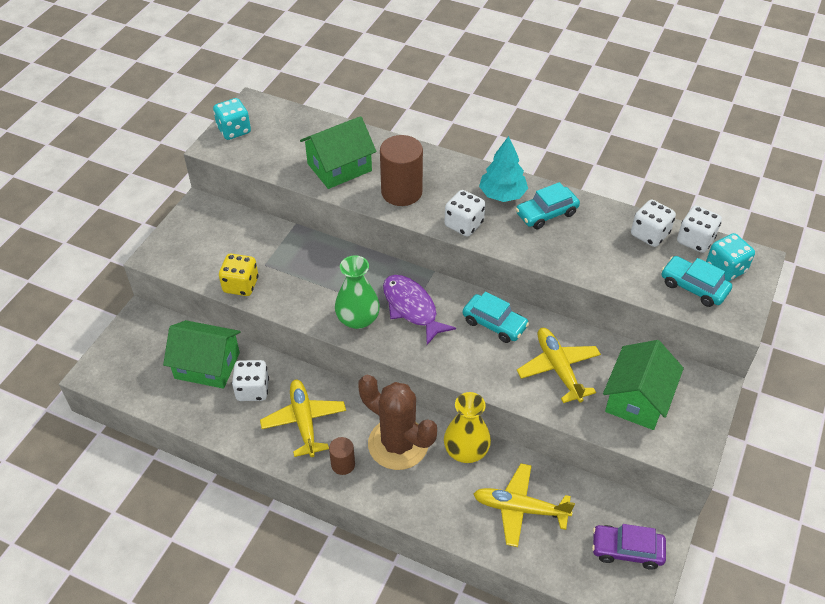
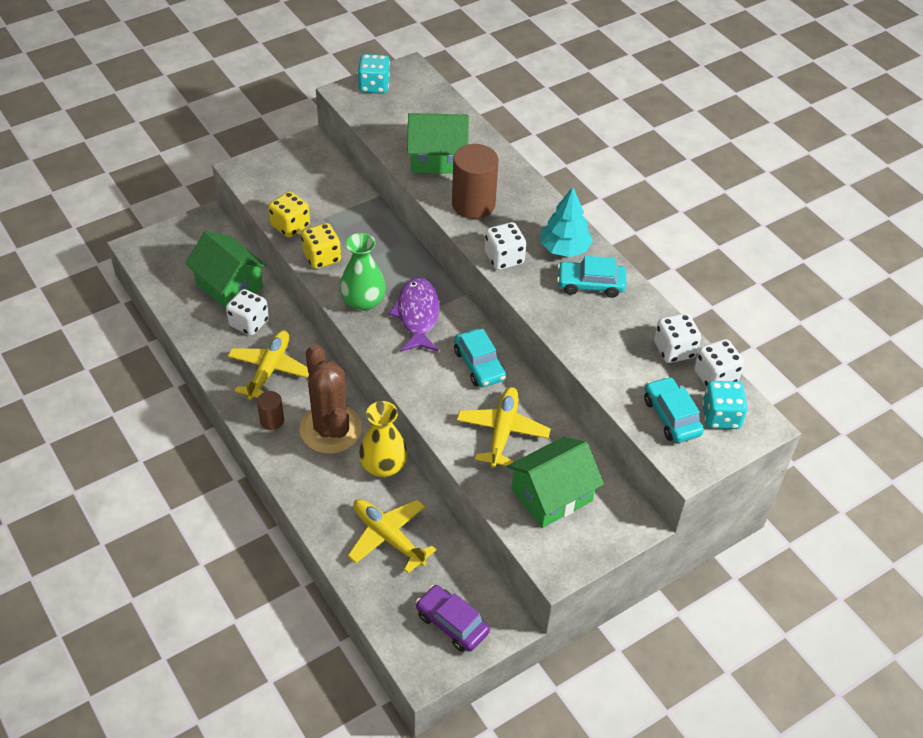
camera: 30 degrees right, 0 degrees up
none -> yellow dice [301,223,341,269]

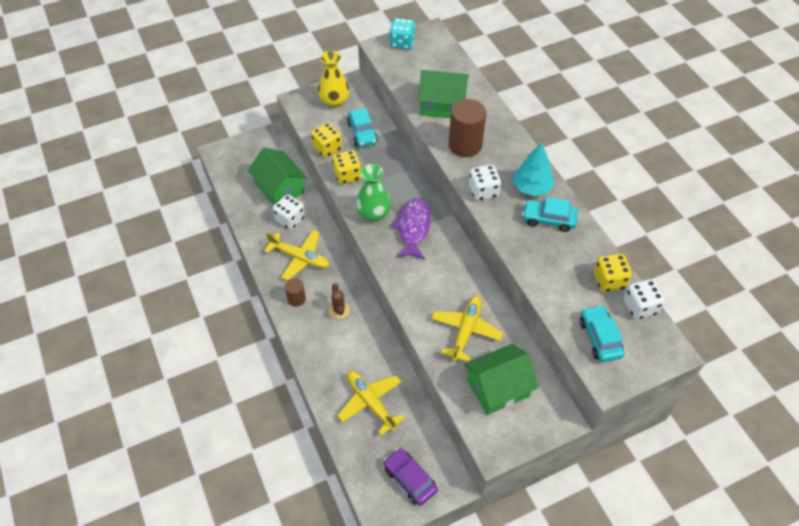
camera: 10 degrees right, 5 degrees up
yellow plane [228,330,309,400] -> yellow plane turned 90 degrees clockwise [264,230,330,281]
brown cactus [299,344,362,454] -> brown cactus [329,283,350,319], size x0.45
yellow vase [359,401,408,477] -> yellow vase moved to [318,51,350,107]
turquoise car [454,329,506,388] -> turquoise car moved to [347,108,378,147]
white dice [654,313,701,363] -> yellow dice [594,254,632,292]
turquoise dice [702,381,748,429] -> none

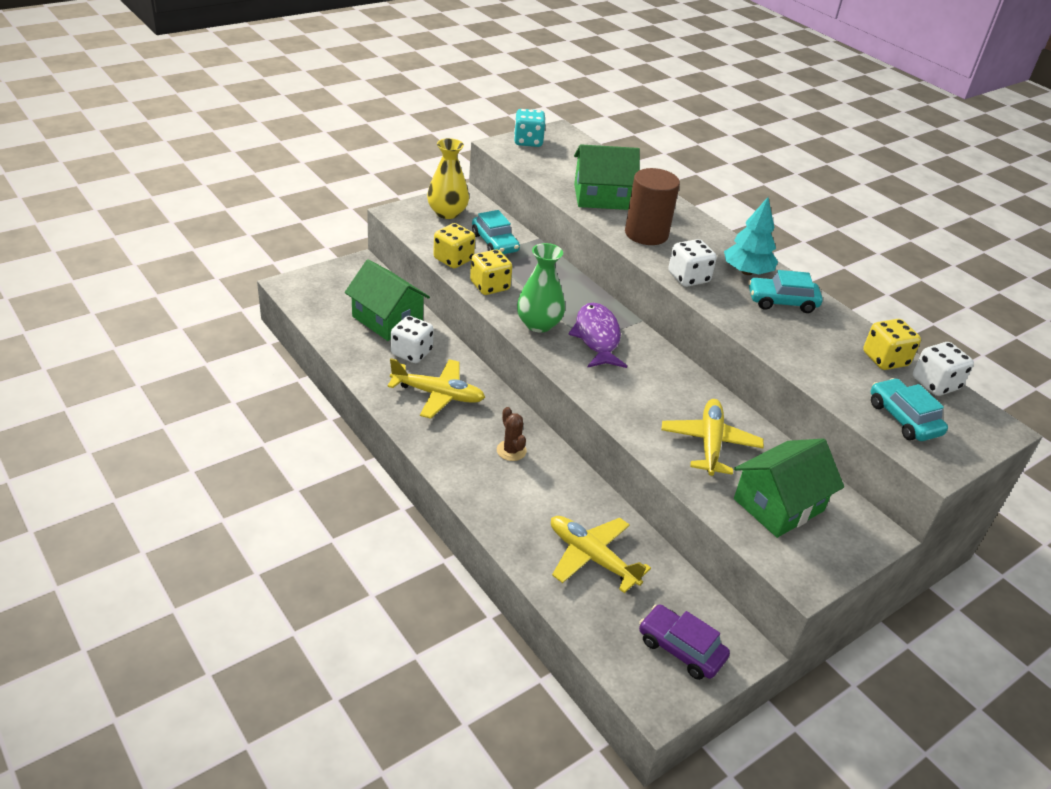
camera: 15 degrees left, 15 degrees down
brown cylinder [285,278,306,307] -> none

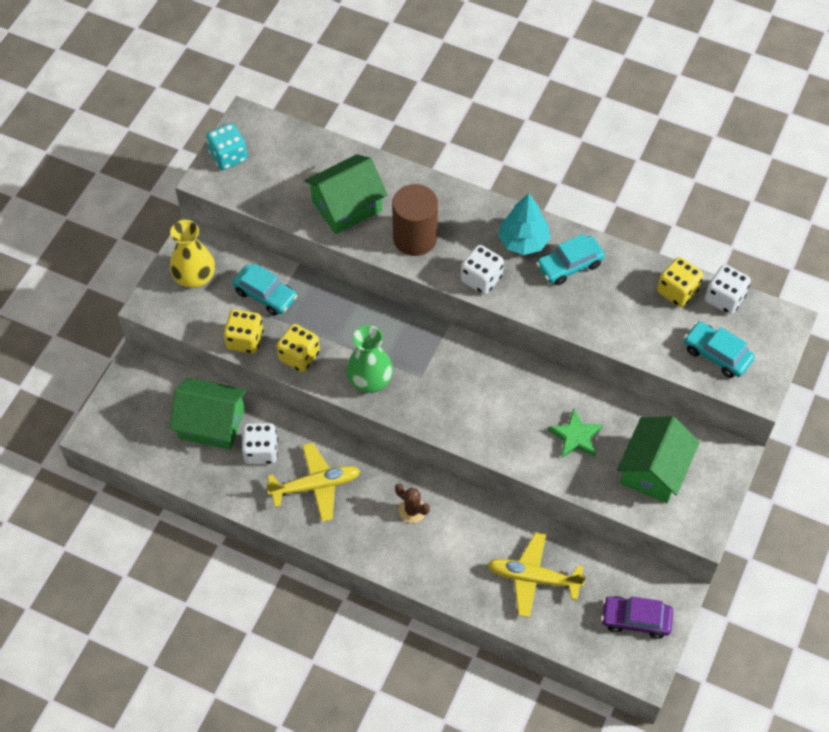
camera: 25 degrees left, 20 degrees up
purple fish [568,303,627,368] -> none
yellow plane [661,399,764,476] -> green star [548,409,603,458]

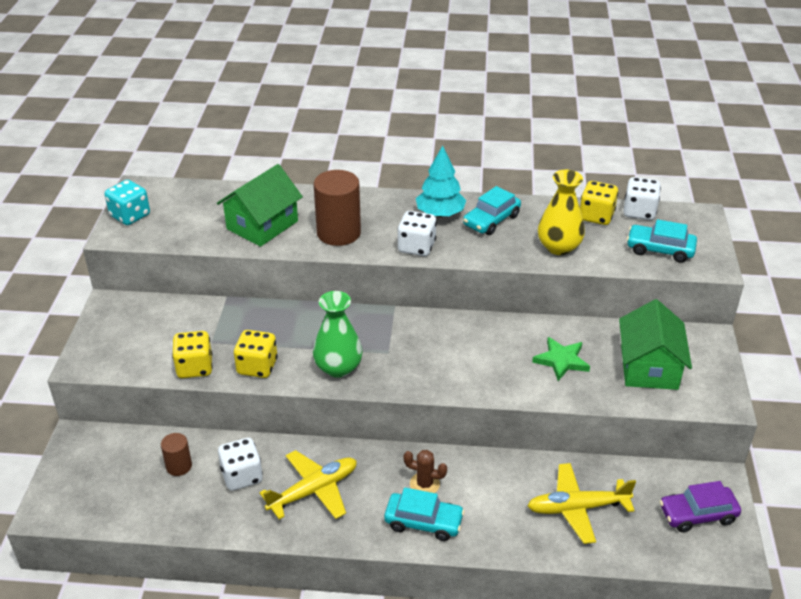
camera: 20 degrees left, 20 degrees down
yellow vase [170,220,215,288] -> yellow vase moved to [538,170,585,255]
green house [170,377,247,450] -> brown cylinder [161,433,192,476]
turquoise car [232,263,297,316] -> turquoise car moved to [384,487,465,541]

